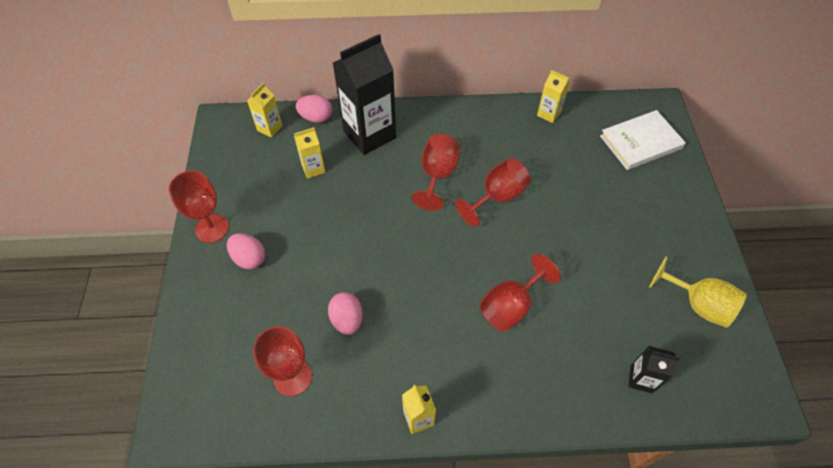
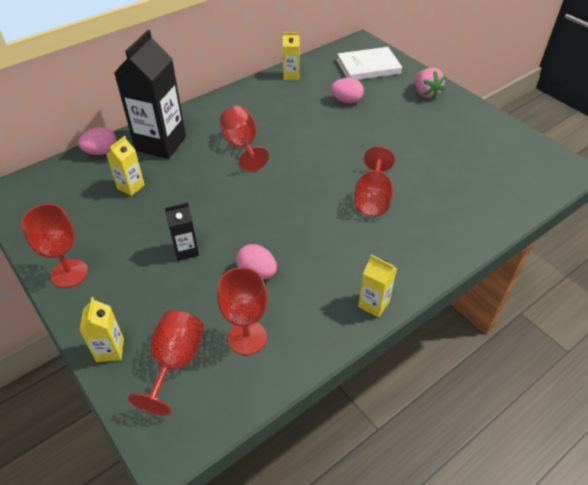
camera: 35 degrees left, 10 degrees down
pink egg [227,233,265,269] -> pink egg moved to [331,78,364,104]
yellow carton [247,83,283,138] -> yellow carton moved to [79,297,124,362]
red goblet [455,158,531,227] -> red goblet moved to [128,310,204,415]
white book [600,110,686,170] -> white book turned 45 degrees clockwise [337,47,402,80]
black carton [628,346,680,393] -> black carton moved to [165,202,199,261]
yellow goblet [649,256,747,328] -> none
none -> pink strawberry [415,68,446,99]

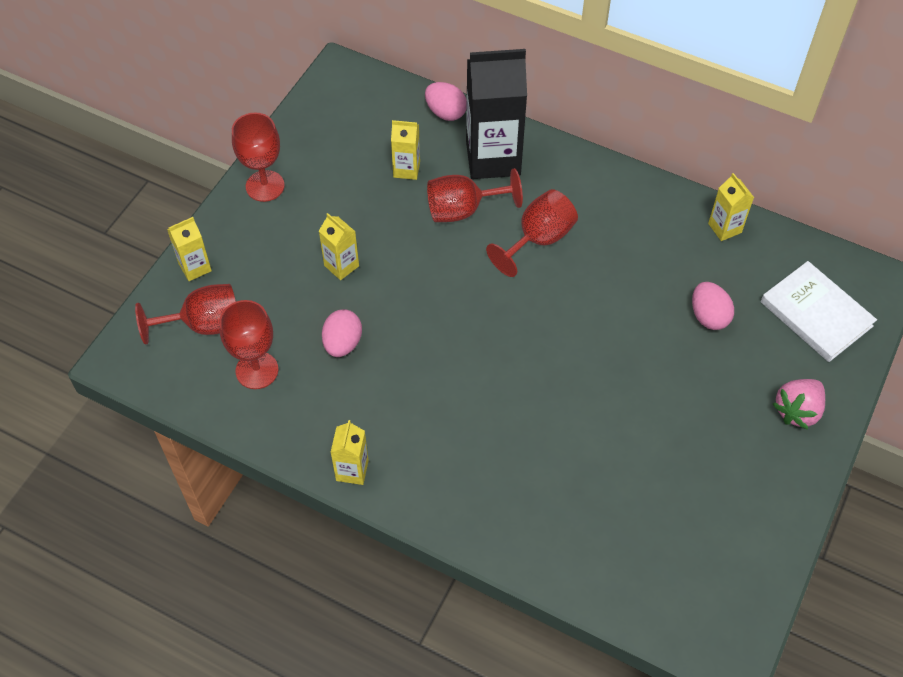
camera: 65 degrees right, 10 degrees up
black carton [165,202,199,261] -> yellow carton [319,213,359,280]
red goblet [354,146,395,216] -> red goblet moved to [427,168,523,222]

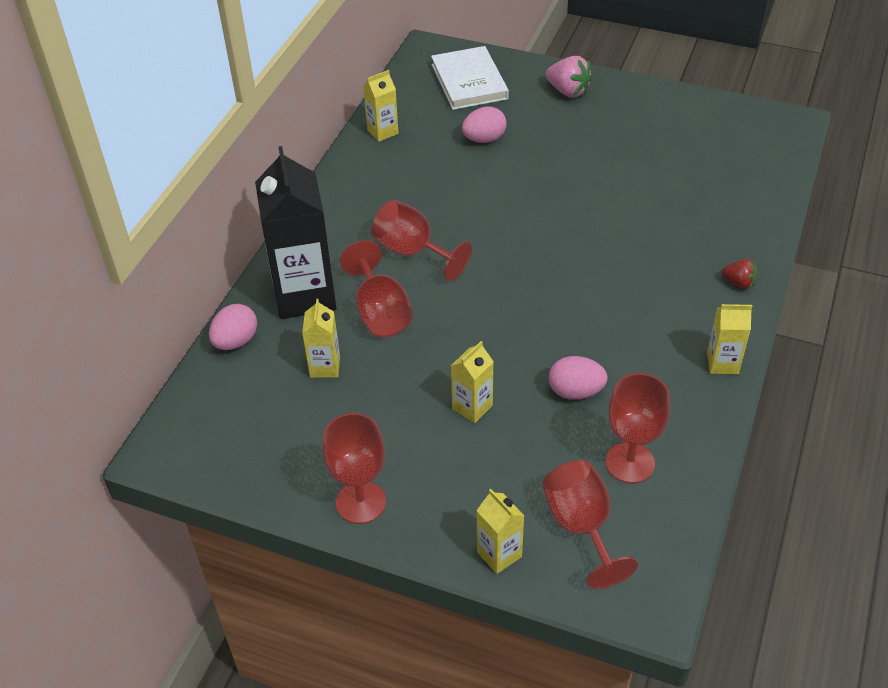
camera: 95 degrees left, 10 degrees down
white book [760,261,877,362] -> white book turned 60 degrees counterclockwise [431,46,509,110]
none -> red strawberry [722,259,757,289]

